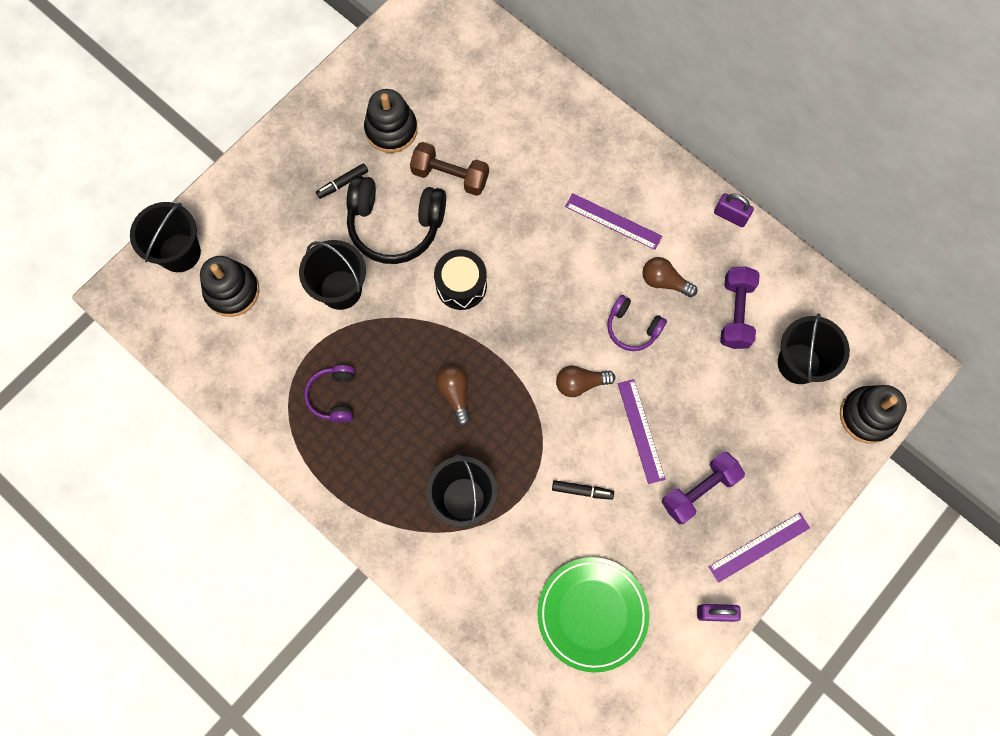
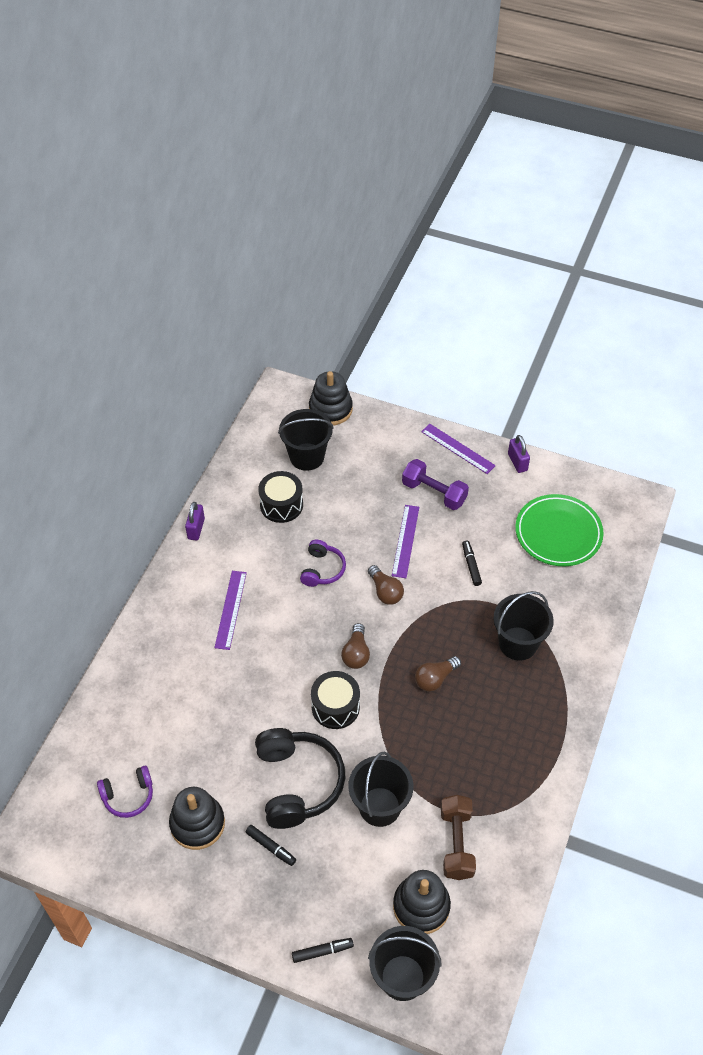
camera: 110 degrees left, 20 degrees down
purple headphones [304,365,355,422] -> purple headphones moved to [97,766,153,818]
brown dumbbell [410,142,489,196] -> brown dumbbell moved to [441,795,476,880]
purple ruler [618,379,665,484] -> purple ruler turned 45 degrees counterclockwise [392,505,419,578]
brown light bulb [642,257,697,297] -> brown light bulb moved to [341,623,370,669]
purple dumbbell [720,266,760,349] -> black drum [258,471,303,523]
none -> black marker [292,938,354,963]

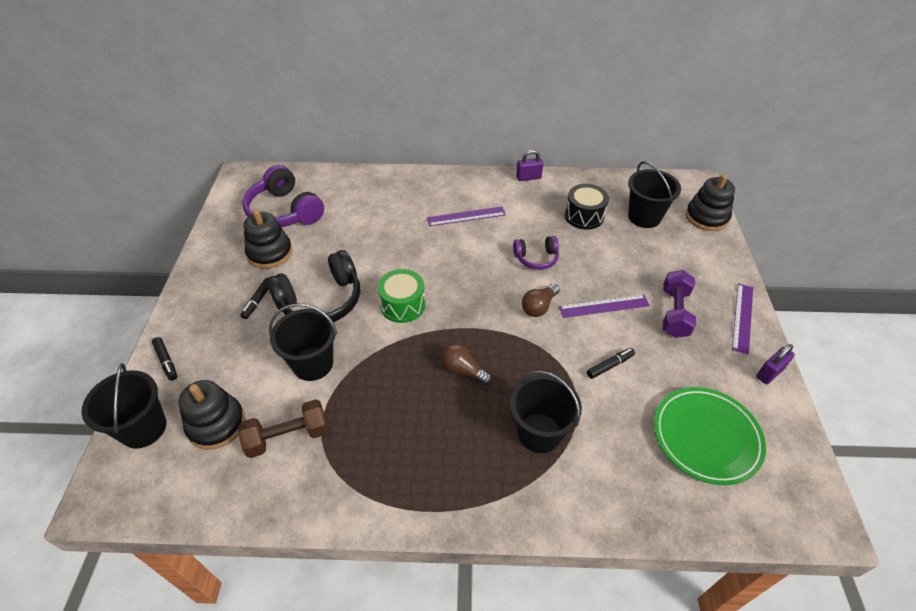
camera: 70 degrees right, 5 degrees down
purple headphones [97,766,153,818] -> purple headphones [242,165,324,227], size x1.81
black drum [311,671,360,729] -> green drum [378,269,426,323]
brown light bulb [341,623,370,669] -> none

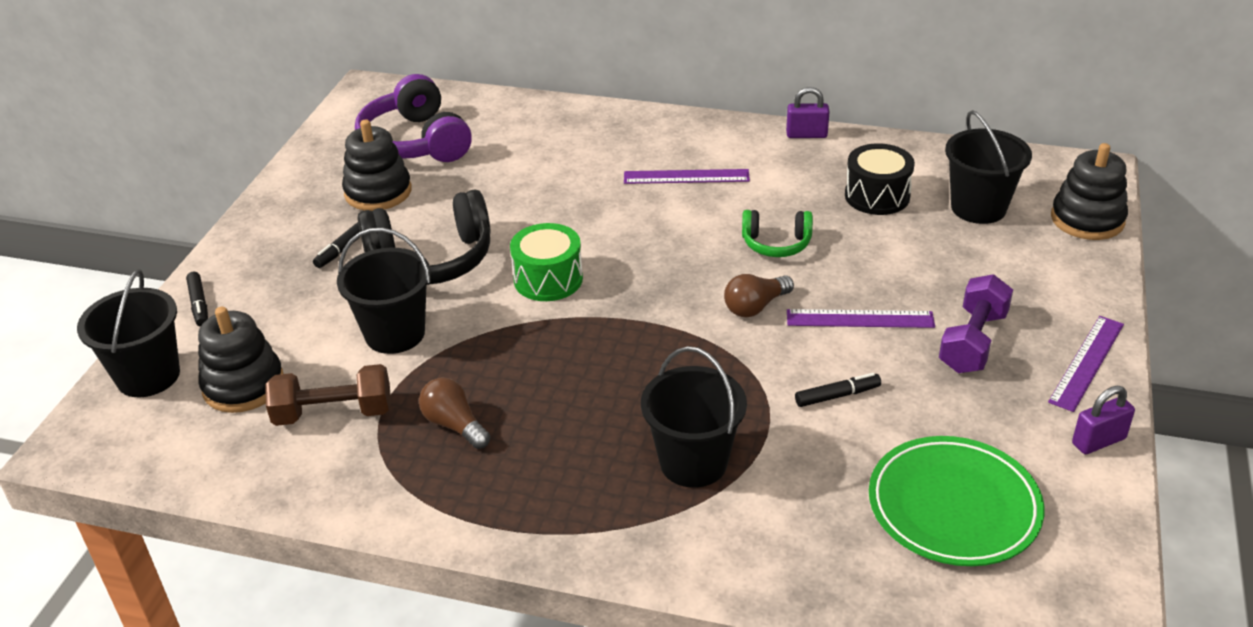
camera: 15 degrees right, 10 degrees down
brown light bulb [441,343,493,385] -> brown light bulb moved to [419,378,490,449]
purple headphones [513,236,559,270] -> green headphones [742,210,813,257]

